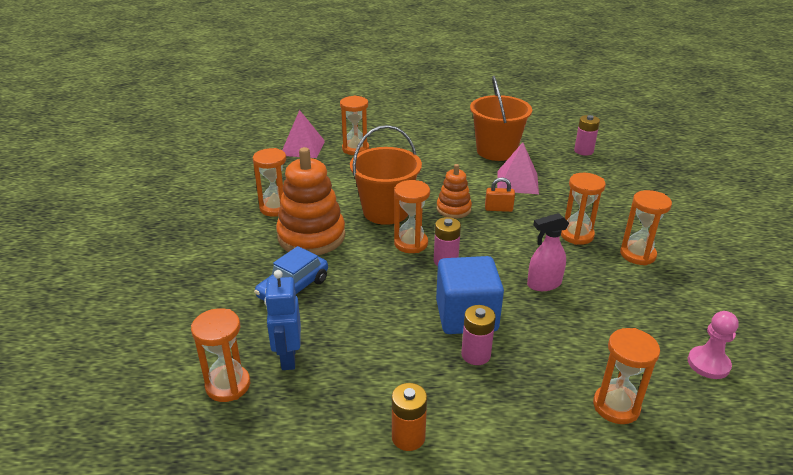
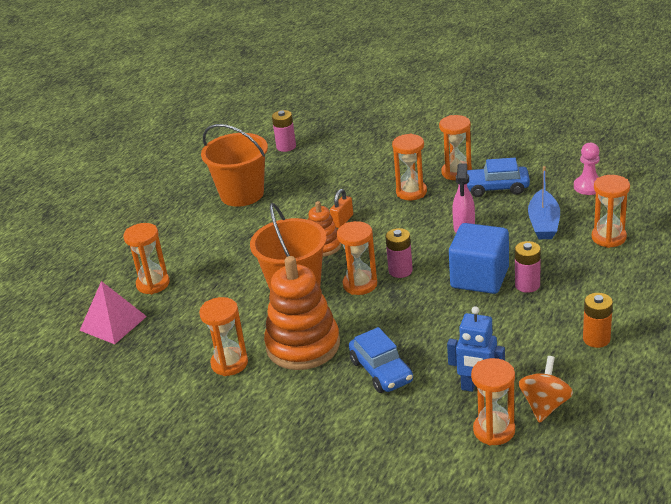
camera: 60 degrees left, 0 degrees up
pink pyramid [497,142,539,194] -> none
none -> blue car [467,158,530,197]
none -> orange spinning top [519,356,573,423]
none -> blue boat [528,166,560,239]

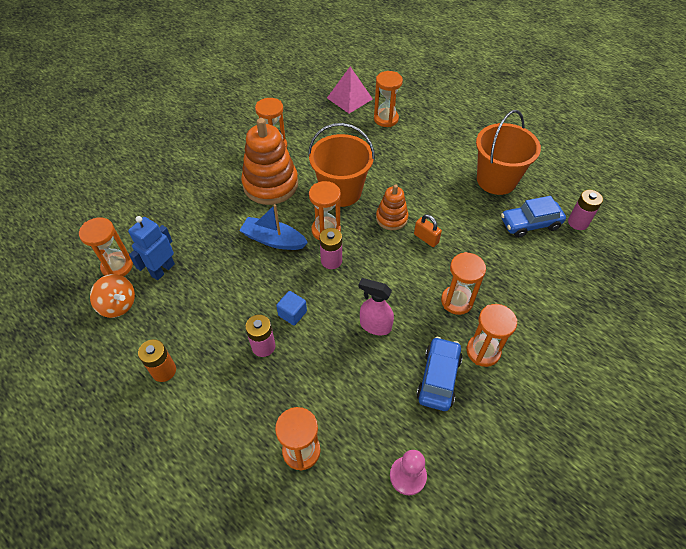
camera: 100 degrees right, 20 degrees up
blue car [349,327,413,393] -> blue car moved to [501,196,566,238]
blue cube [449,223,509,294] -> blue cube [276,291,307,325], size x0.47
blue boat [528,166,560,239] -> blue boat moved to [239,204,308,250]

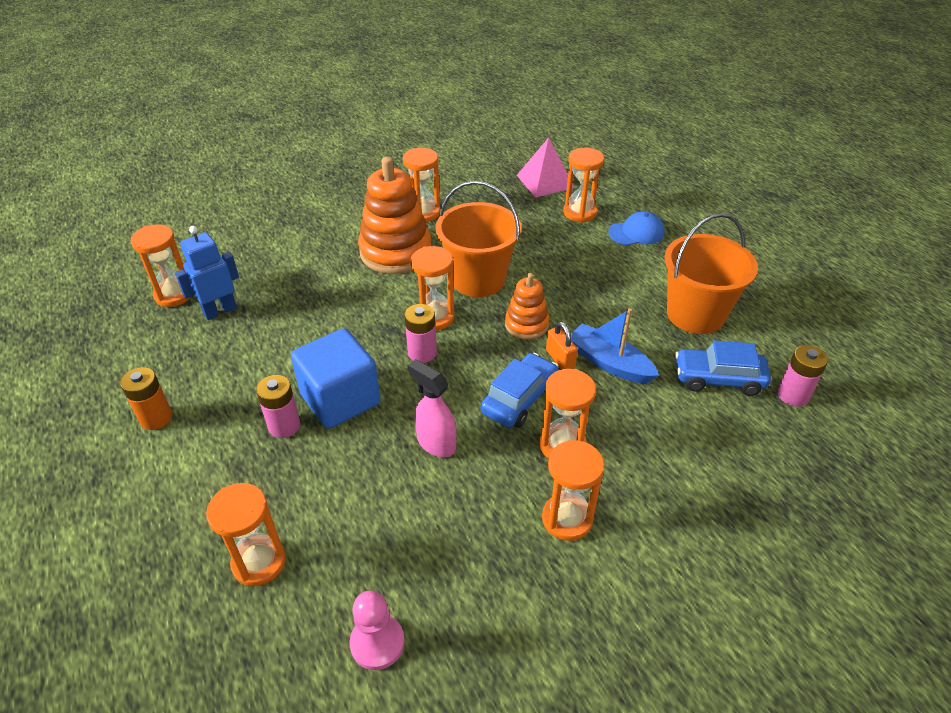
camera: 20 degrees right, 10 degrees down
orange spinning top [90,274,135,318] -> none
blue boat [239,204,308,250] -> blue boat moved to [571,308,659,384]
blue cube [276,291,307,325] -> blue cube [291,328,380,429], size x2.12
blue car [416,337,462,411] -> blue car moved to [481,353,559,428]
none -> blue cap [608,211,665,245]

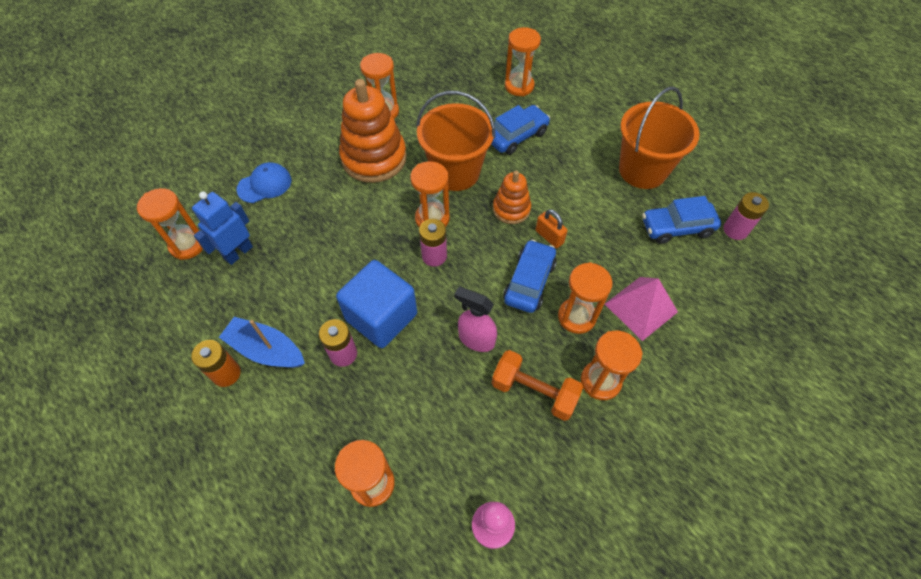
camera: 15 degrees left, 15 degrees up
pink pyramid [516,137,575,197] -> pink pyramid moved to [605,277,678,341]
blue boat [571,308,659,384] -> blue boat moved to [219,317,305,368]
blue cap [608,211,665,245] -> blue cap moved to [236,162,291,203]
none -> blue car [491,105,550,155]
none -> orange dumbbell [492,350,583,421]

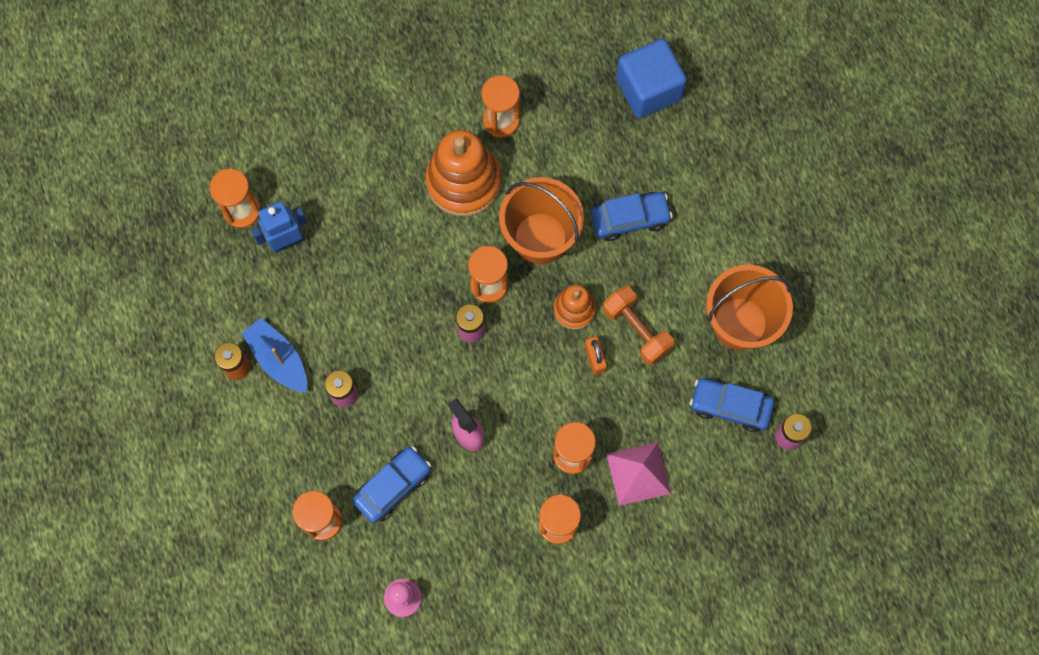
camera: 25 degrees right, 15 degrees up
blue cap [236,162,291,203] -> none
blue cube [336,260,417,348] -> blue cube moved to [616,38,687,118]
orange dumbbell [492,350,583,421] -> orange dumbbell moved to [603,286,674,365]
blue car [503,239,557,313] -> blue car moved to [352,446,431,523]
orange hourglass [505,27,541,96] -> none

